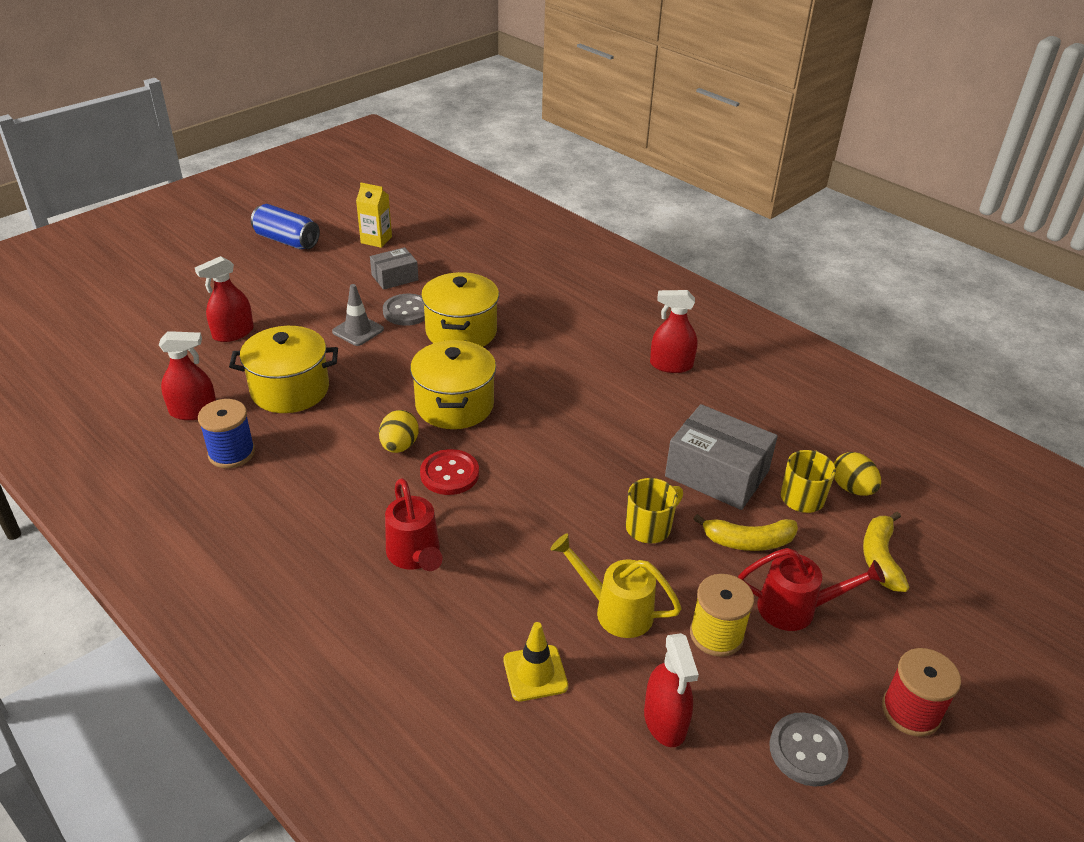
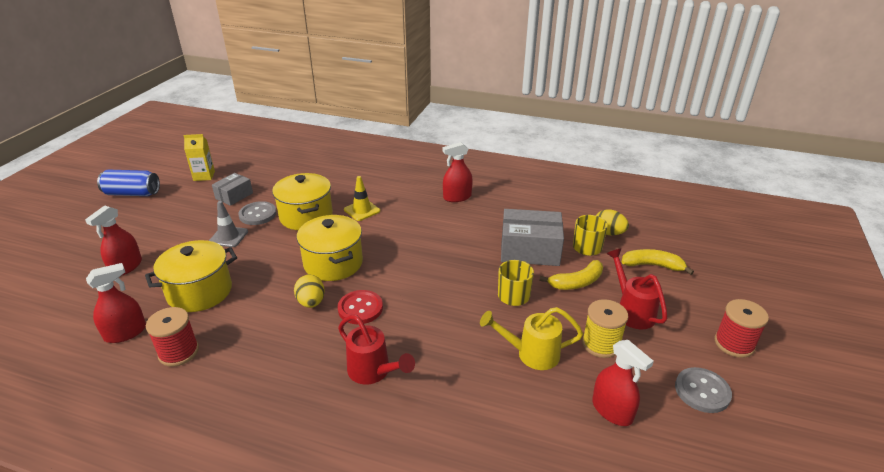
camera: 25 degrees left, 5 degrees down
blue spool [198,399,255,468] -> red spool [146,307,199,367]
yellow traffic cone [504,622,568,701] -> yellow traffic cone moved to [344,176,380,221]
red watering can [738,548,885,631] -> red watering can turned 90 degrees counterclockwise [606,248,667,329]
yellow banana [863,512,909,592] -> yellow banana turned 120 degrees clockwise [622,249,694,275]

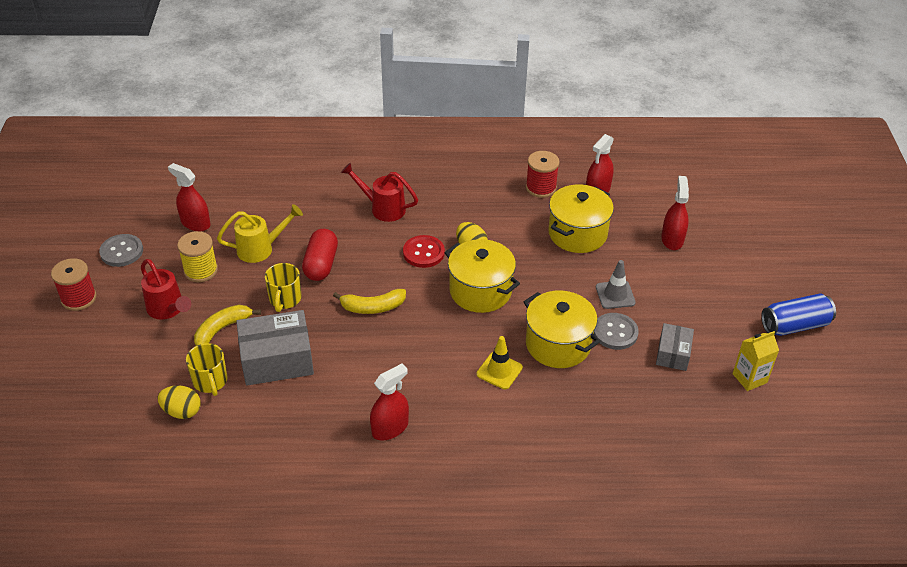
camera: 160 degrees right, 10 degrees up
yellow banana [622,249,694,275] -> yellow banana moved to [333,289,406,314]
none -> red capsule [302,229,338,281]

